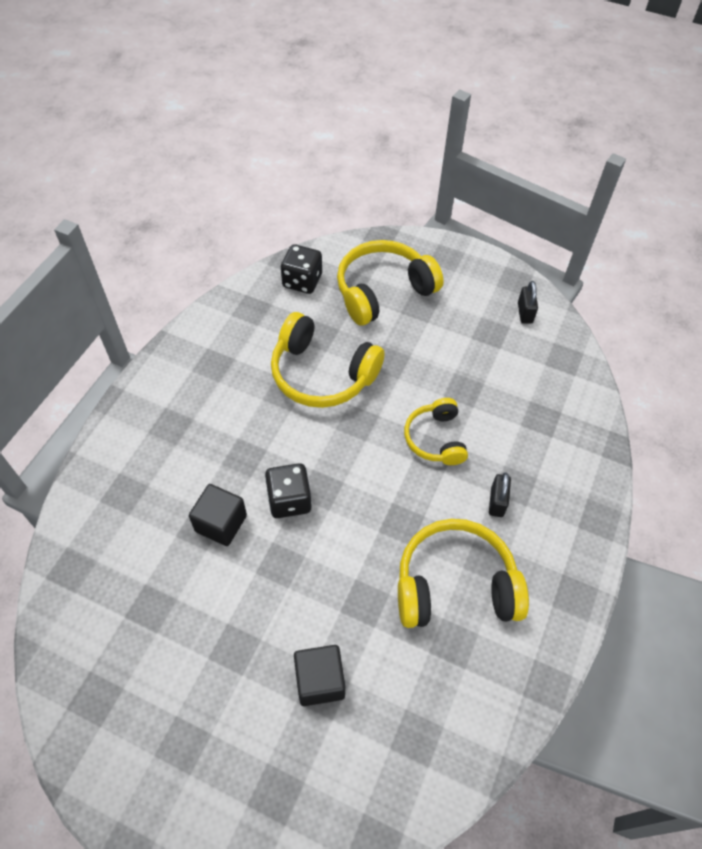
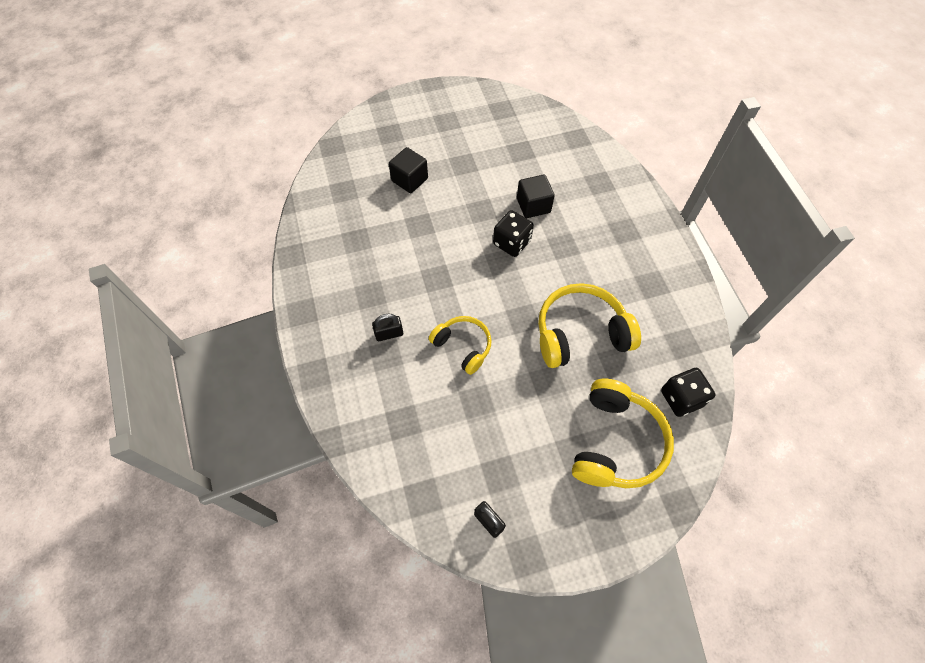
camera: 140 degrees right, 5 degrees up
yellow headphones [398,519,529,628] -> none
black padlock [489,472,511,517] -> black padlock turned 75 degrees counterclockwise [372,314,403,341]

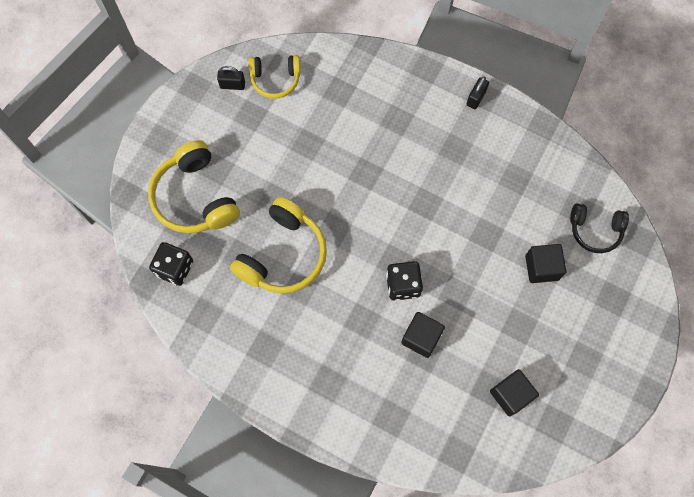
camera: 135 degrees right, 10 degrees up
black padlock [372,314,403,341] -> black padlock moved to [467,77,489,109]
yellow headphones [429,316,492,375] -> yellow headphones moved to [248,55,300,99]
none -> black cube [490,369,539,416]
none -> black headphones [570,203,629,253]

